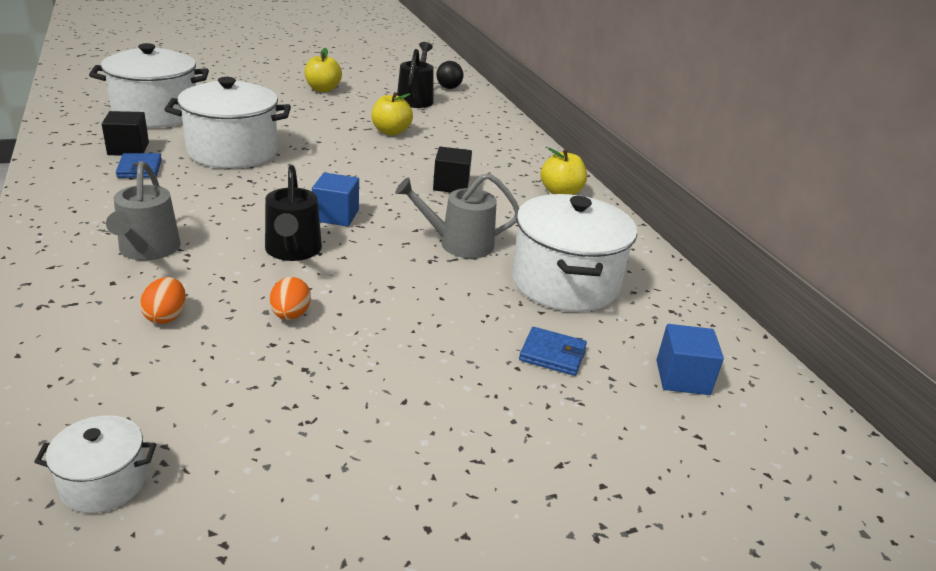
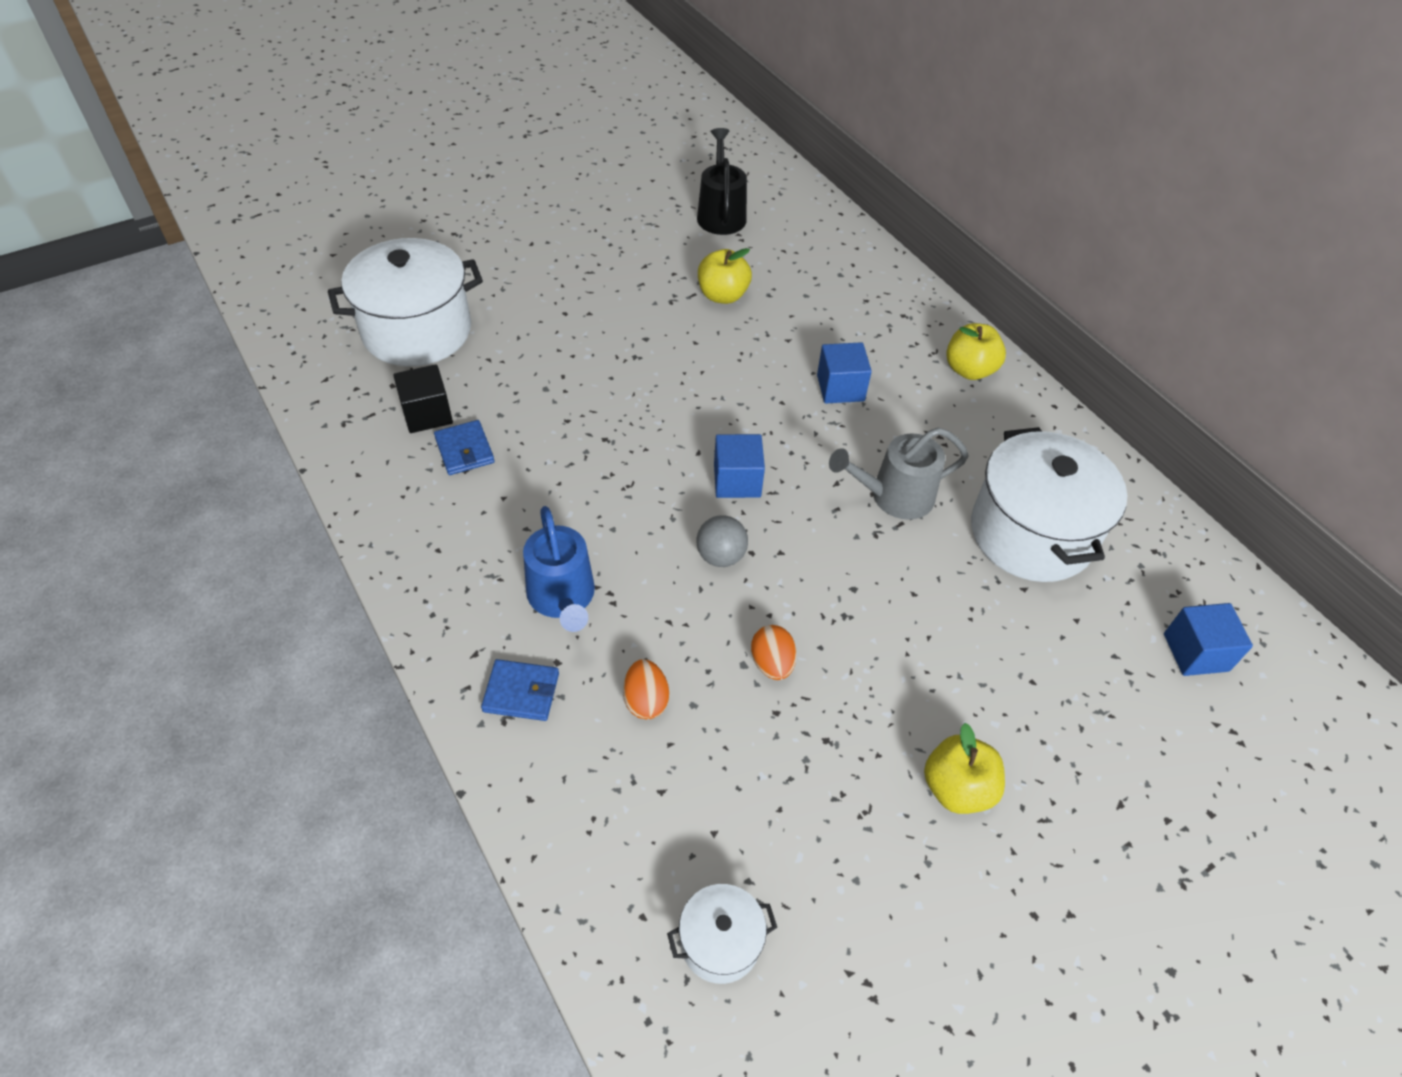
camera: 10 degrees left, 20 degrees up
grey watering can [106,161,181,261] -> blue watering can [523,506,595,632]
white pot [164,77,291,169] -> none
black watering can [265,165,322,261] -> grey ball [696,515,748,567]
yellow apple [304,48,342,92] -> yellow apple moved to [924,723,1005,814]
black cube [433,147,472,192] -> blue cube [817,342,872,403]
black ball [436,61,463,89] -> none
blue wallet [519,327,587,376] -> blue wallet moved to [481,659,559,721]

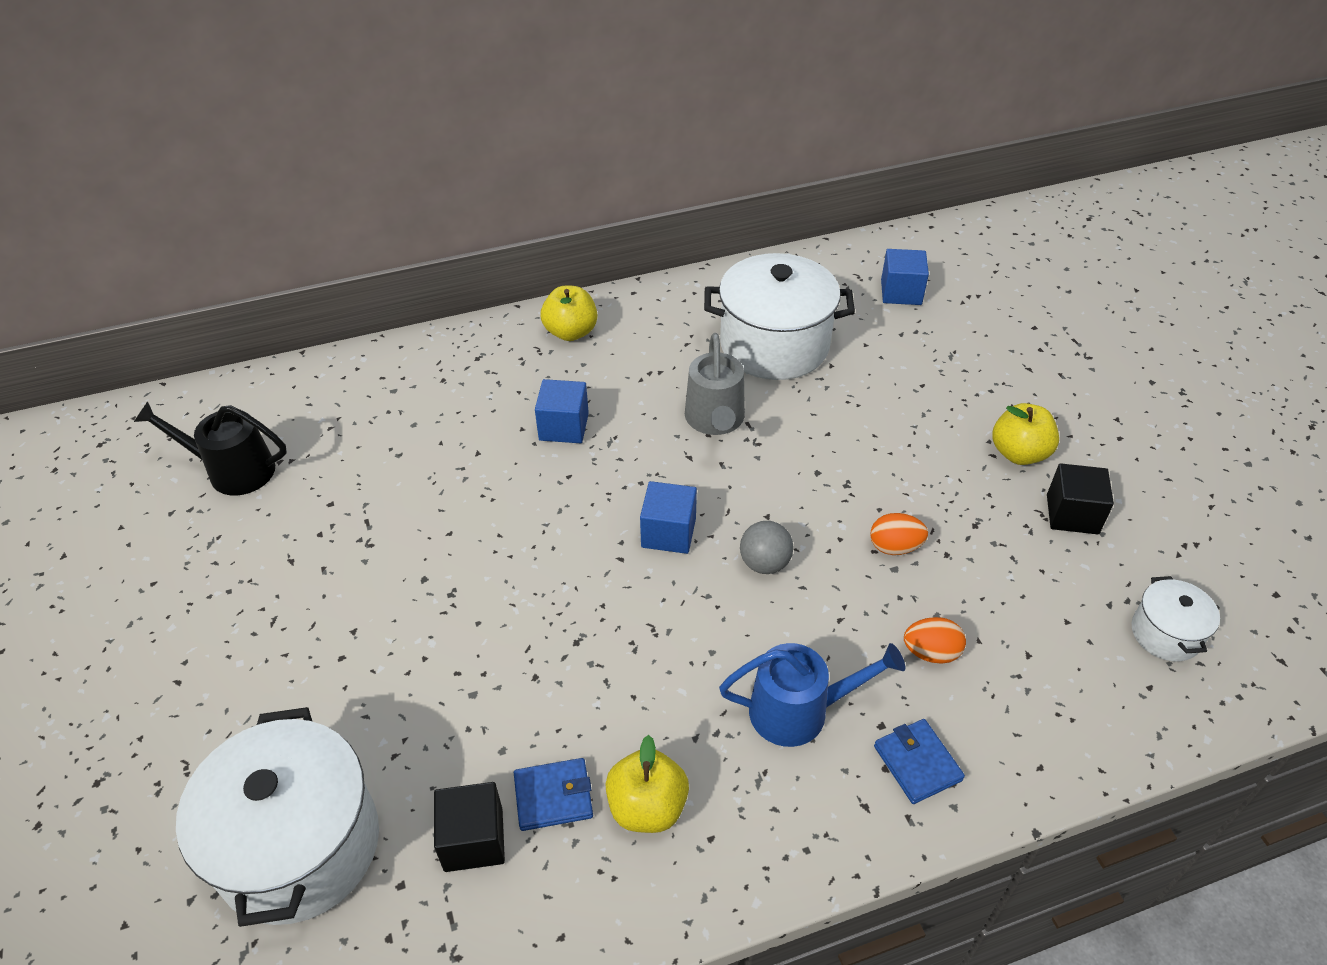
camera: 75 degrees left, 5 degrees down
blue wallet [481,659,559,721] -> blue wallet turned 45 degrees counterclockwise [874,719,965,804]
yellow apple [698,248,752,304] -> yellow apple moved to [606,735,689,833]
none -> black cube [1047,463,1114,534]

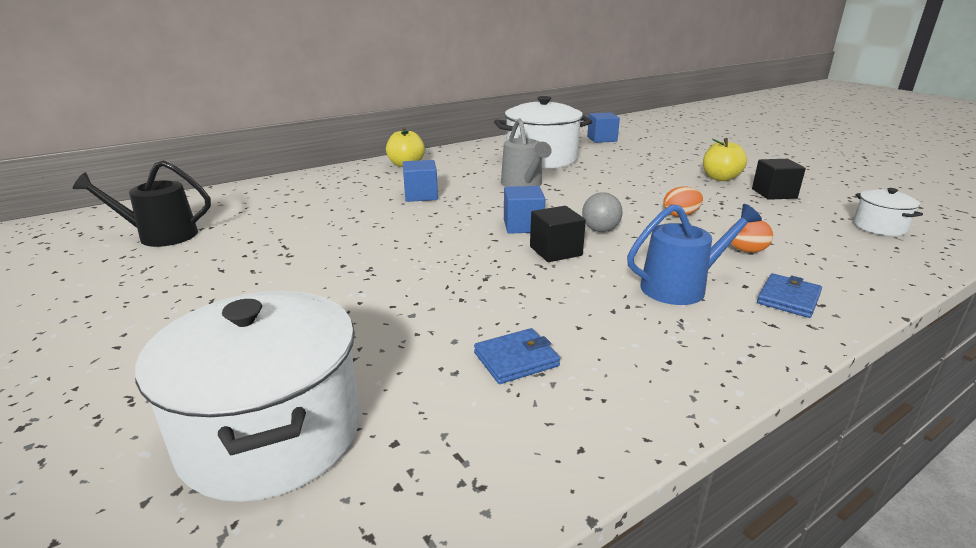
camera: 15 degrees left, 20 degrees down
black cube [434,782,505,872] -> black cube moved to [530,206,586,262]
yellow apple [606,735,689,833] -> none
blue wallet [874,719,965,804] -> blue wallet turned 75 degrees clockwise [757,273,822,318]

